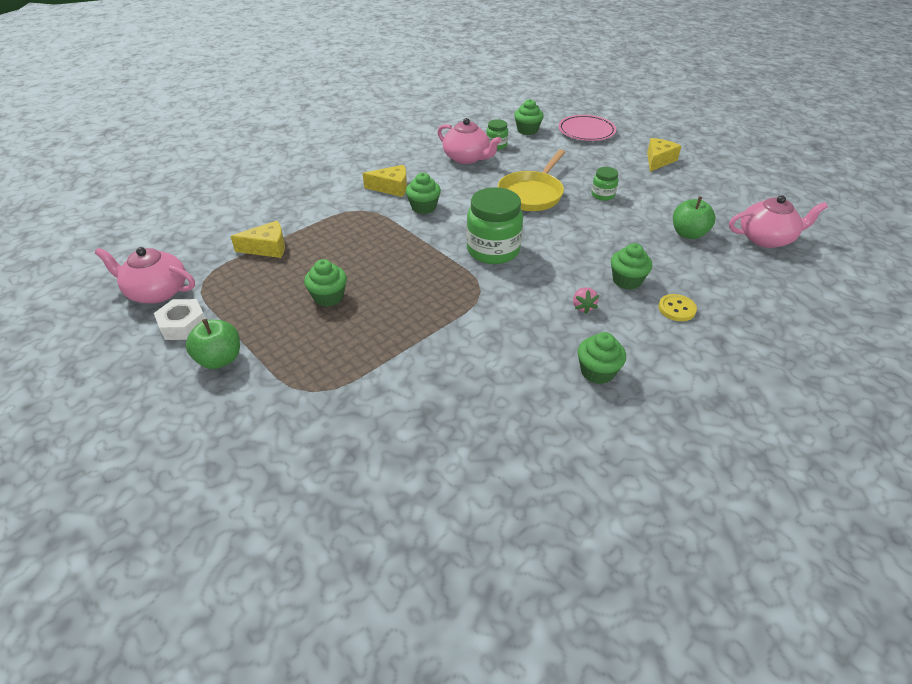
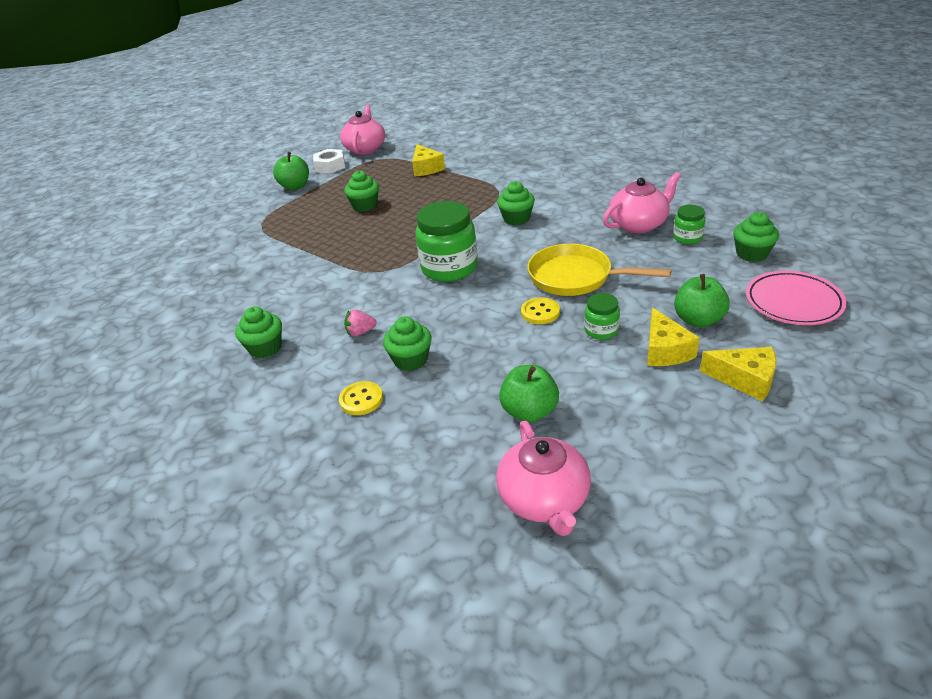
camera: 85 degrees right, 5 degrees down
yellow cheese [363,165,407,197] -> yellow cheese moved to [647,307,700,366]
pink teapot [437,118,502,164] -> pink teapot turned 150 degrees counterclockwise [603,172,681,233]
none -> yellow button [521,297,560,324]
none -> green apple [674,274,730,328]

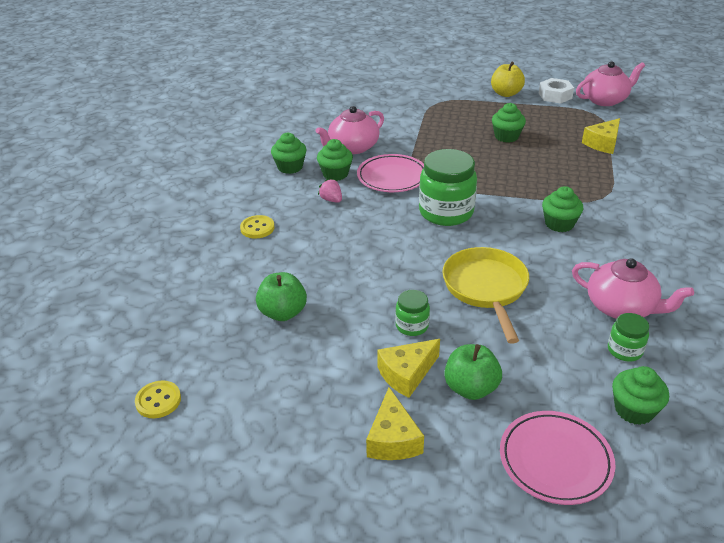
camera: 60 degrees right, 0 degrees up
green apple [273,152,309,190] -> yellow apple [491,62,525,97]
green cupcake [383,316,431,371] -> green cupcake moved to [317,139,353,181]
pink teapot [496,421,591,536] -> pink teapot moved to [316,106,384,154]
yellow button [521,297,560,324] -> yellow button moved to [135,381,181,418]
none -> pink plate [357,154,424,192]

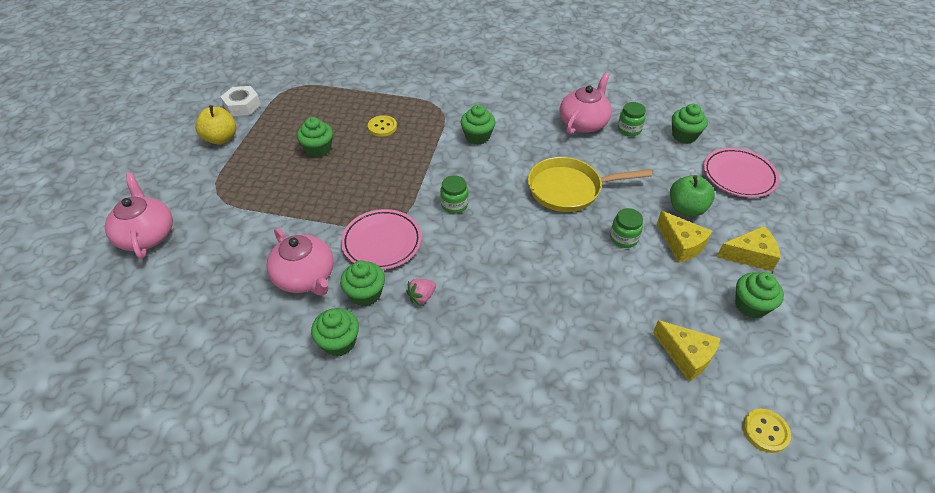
camera: 90 degrees left, 10 degrees up
yellow button [240,215,275,239] -> yellow button moved to [368,115,397,137]
green apple [256,272,307,321] -> none
green jar [419,149,477,226] -> green jar [440,175,468,214], size x0.50
pink teapot [576,61,645,106] -> pink teapot moved to [105,173,173,259]
yellow cheese [582,118,620,154] -> yellow cheese moved to [653,320,720,381]
none -> green cupcake [735,272,784,318]

